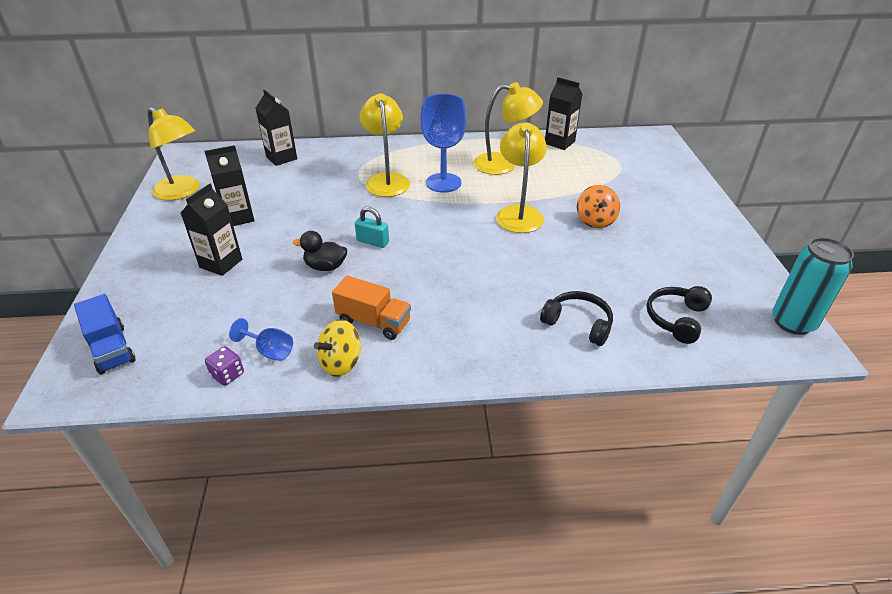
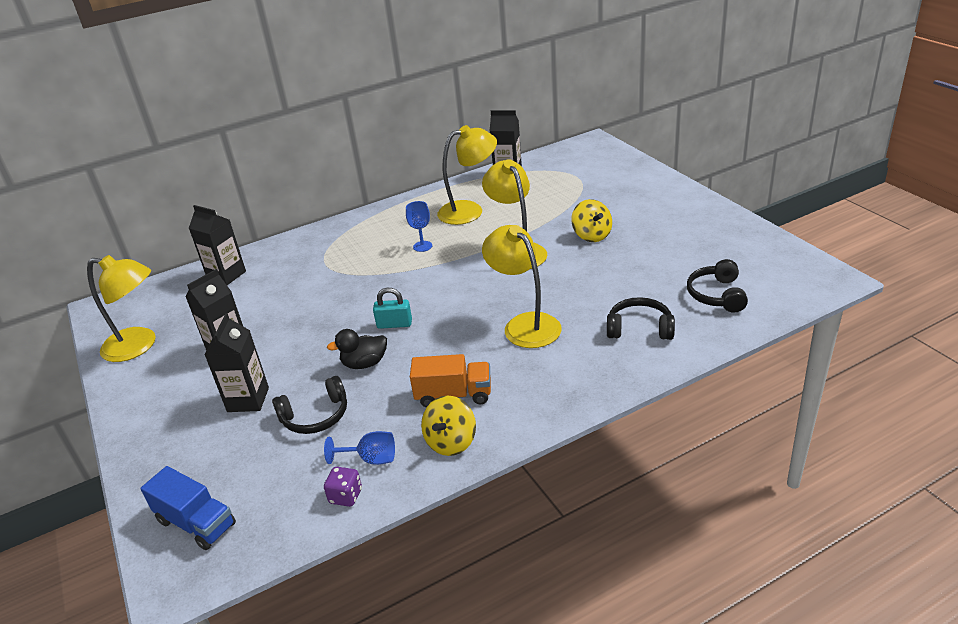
camera: 20 degrees left, 5 degrees down
yellow lamp [360,93,410,197] -> yellow lamp moved to [482,225,562,348]
blue goblet [421,94,467,193] -> blue goblet [406,201,432,252], size x0.50
orange spinning top [577,185,620,228] -> yellow spinning top [571,199,612,242]
turquoise can [772,238,854,335] -> none
none -> black headphones [272,376,347,434]

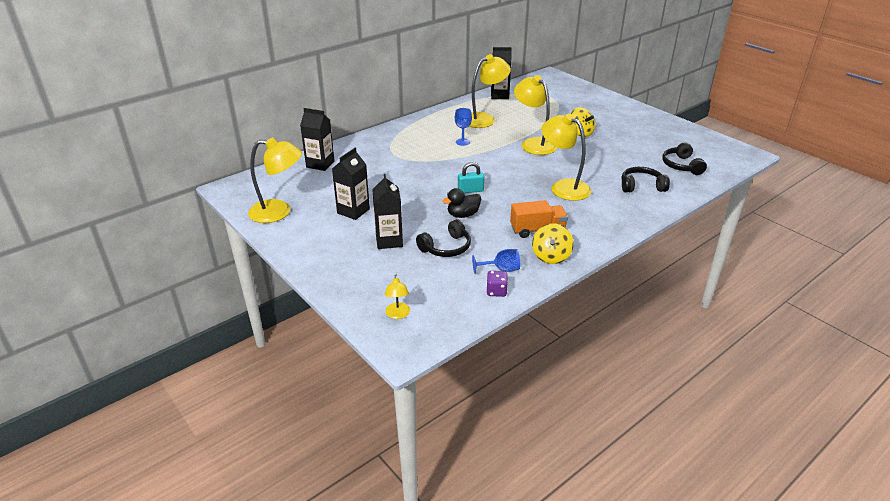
camera: 15 degrees left, 0 degrees up
blue truck [140,466,236,550] -> yellow lamp [385,275,410,319]

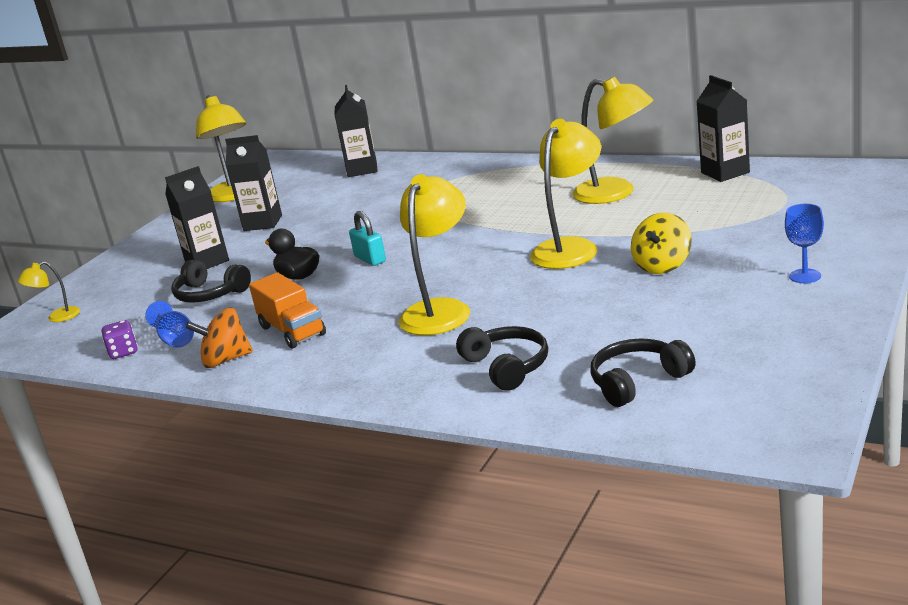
camera: 70 degrees right, 10 degrees down
blue goblet [455,108,472,146] -> blue goblet moved to [785,204,824,283]
yellow spinning top [532,223,574,264] -> orange spinning top [186,307,253,368]

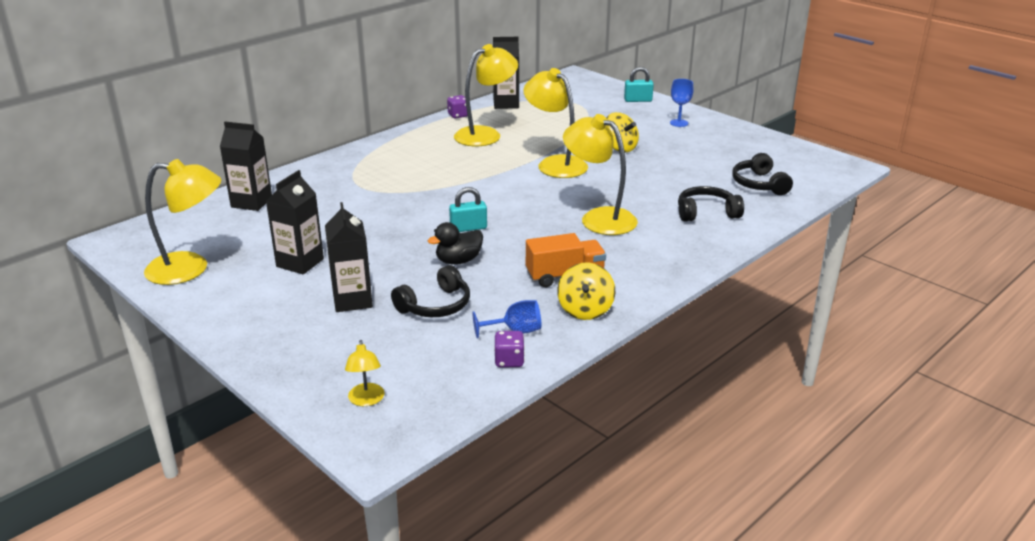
camera: 75 degrees left, 5 degrees up
orange spinning top [186,307,253,368] -> yellow spinning top [557,262,615,320]
none -> purple dice [447,95,468,118]
none -> turquoise padlock [624,67,654,102]

